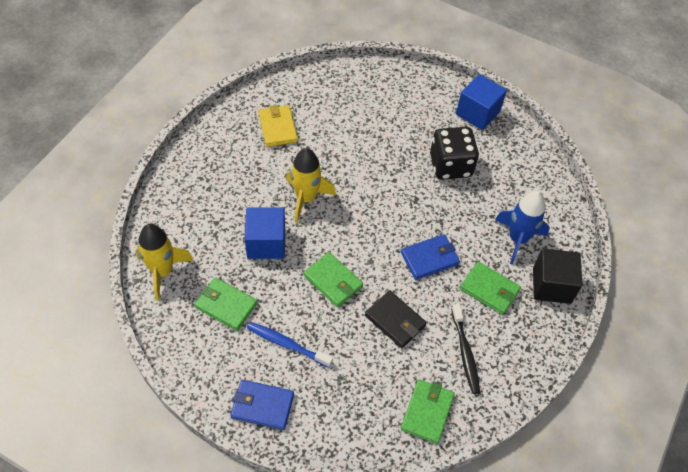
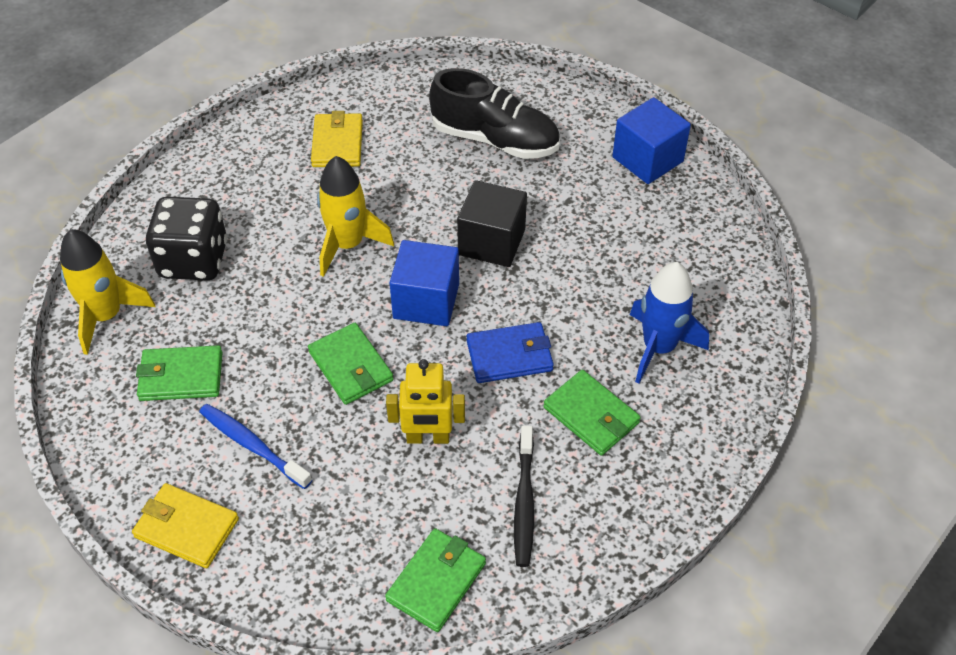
camera: 15 degrees right, 5 degrees down
green wallet [194,277,257,331] -> green wallet turned 45 degrees counterclockwise [136,345,223,401]
blue wallet [231,380,294,430] -> yellow wallet [132,483,239,568]
blue cube [245,207,285,259] -> blue cube moved to [389,240,459,326]
black wallet [365,290,427,348] -> yellow robot [386,359,465,444]
black dice [430,127,479,180] -> black dice moved to [146,197,227,281]
black cube [533,248,582,304] -> black cube moved to [457,180,527,267]
none -> black shoe [429,68,560,159]

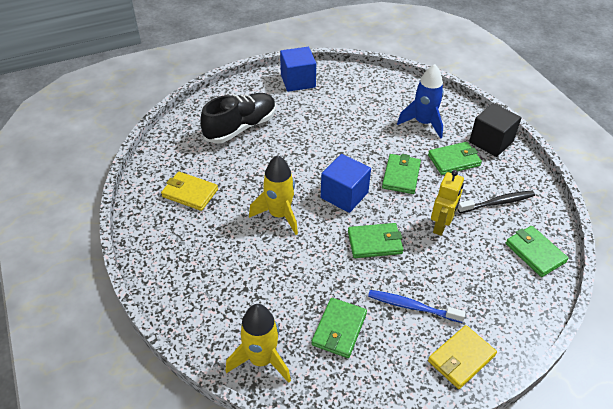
camera: 65 degrees left, 5 degrees down
black dice [146,197,227,281] -> none
blue toothbrush [199,404,312,489] -> blue toothbrush turned 45 degrees clockwise [368,290,466,323]
black cube [457,180,527,267] -> black cube moved to [469,103,522,157]
blue wallet [466,322,554,383] -> green wallet [382,154,421,194]
black toothbrush [514,425,534,567] -> black toothbrush turned 45 degrees counterclockwise [457,191,535,213]

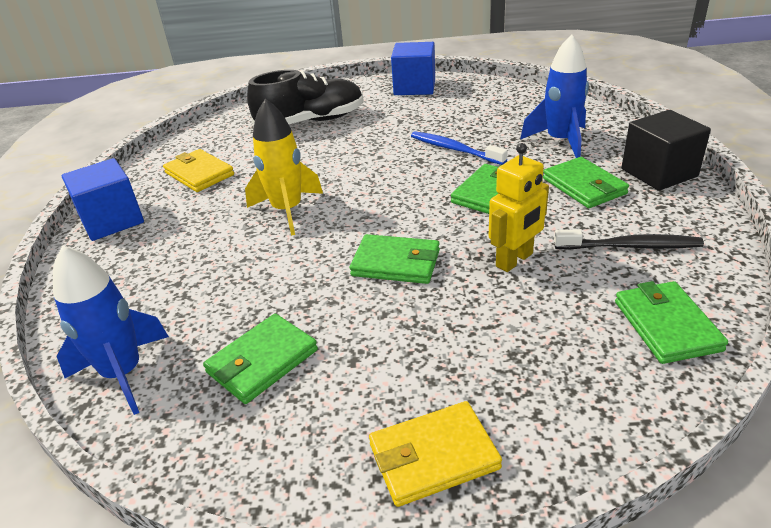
camera: 25 degrees right, 10 degrees down
yellow rocket [226,304,291,383] -> blue rocket [53,245,169,415]
blue cube [321,154,371,213] -> blue cube moved to [62,158,144,241]
blue toothbrush [368,290,466,323] -> blue toothbrush moved to [411,131,508,165]
green wallet [428,142,482,175] -> green wallet turned 60 degrees clockwise [543,157,629,208]

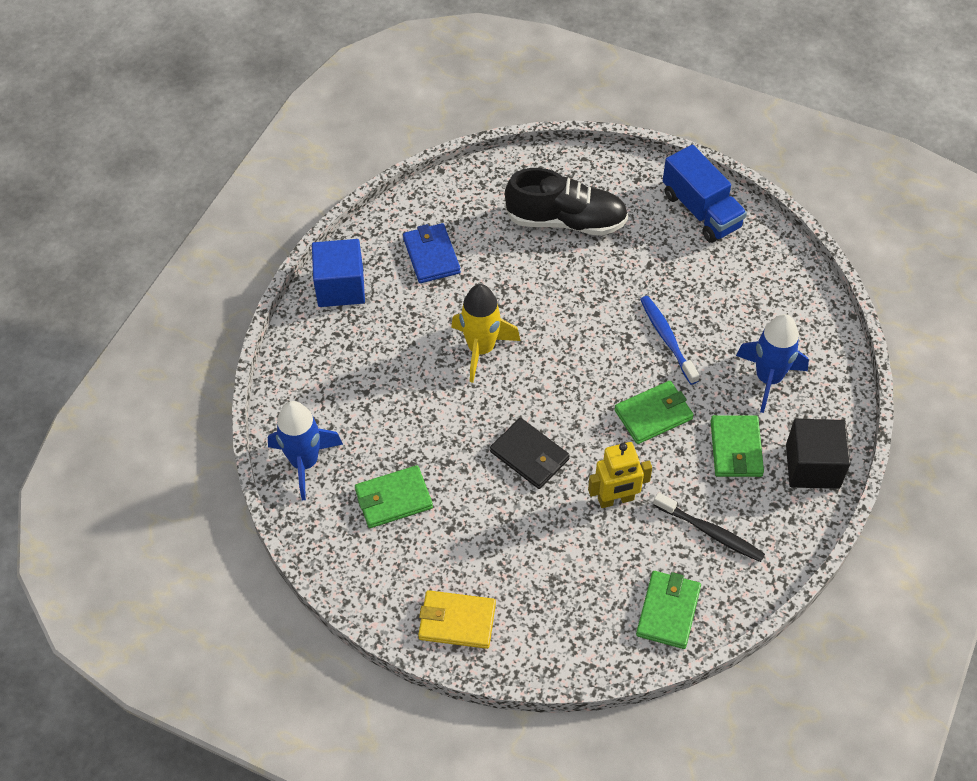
camera: 25 degrees right, 20 degrees up
yellow wallet [163,149,234,192] -> blue wallet [403,223,461,283]
green wallet [350,234,440,284] -> black wallet [490,418,570,489]
blue cube [391,42,435,95] -> blue truck [663,145,747,243]

